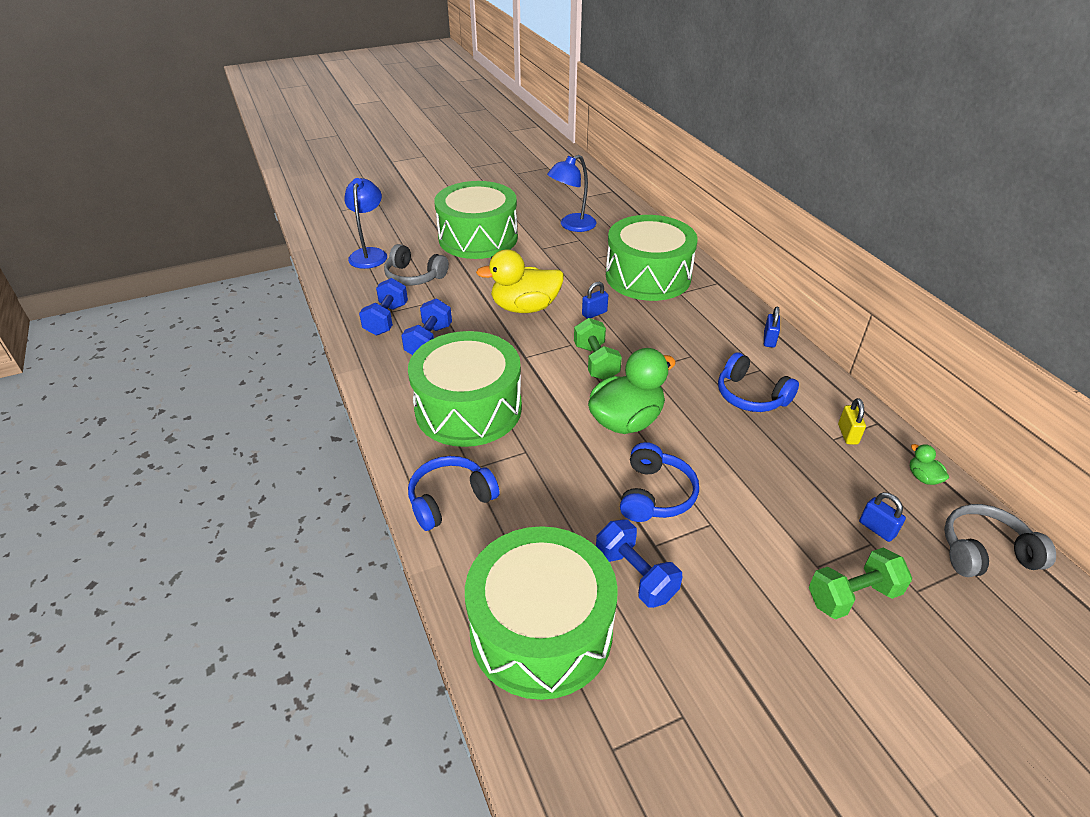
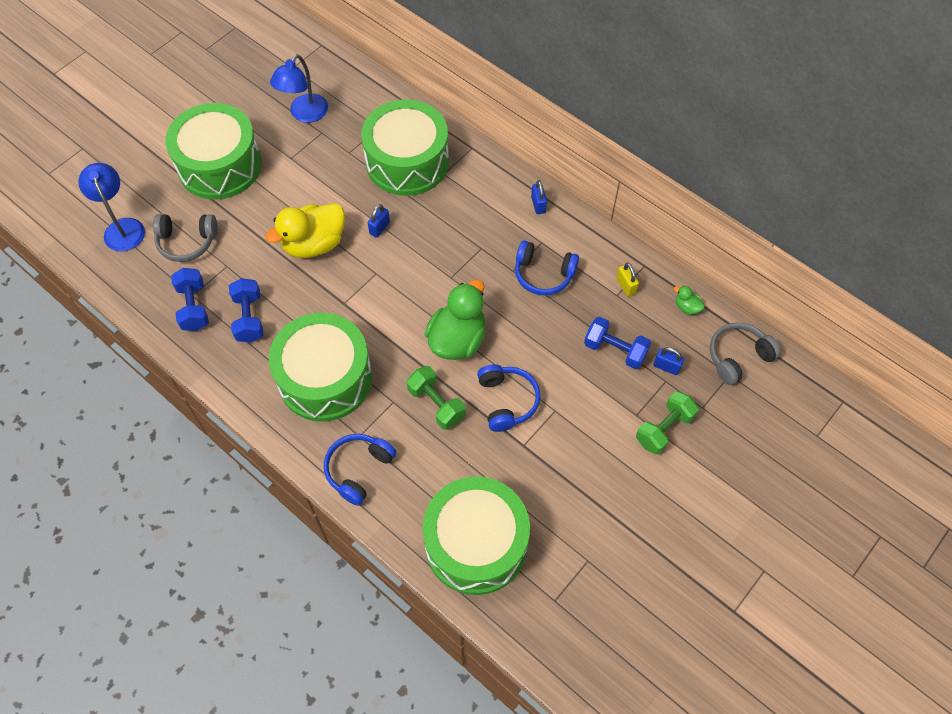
camera: 25 degrees left, 20 degrees up
green dumbbell [574,318,622,380] -> green dumbbell moved to [407,366,466,430]
blue dumbbell [596,519,682,608] -> blue dumbbell moved to [584,316,651,369]

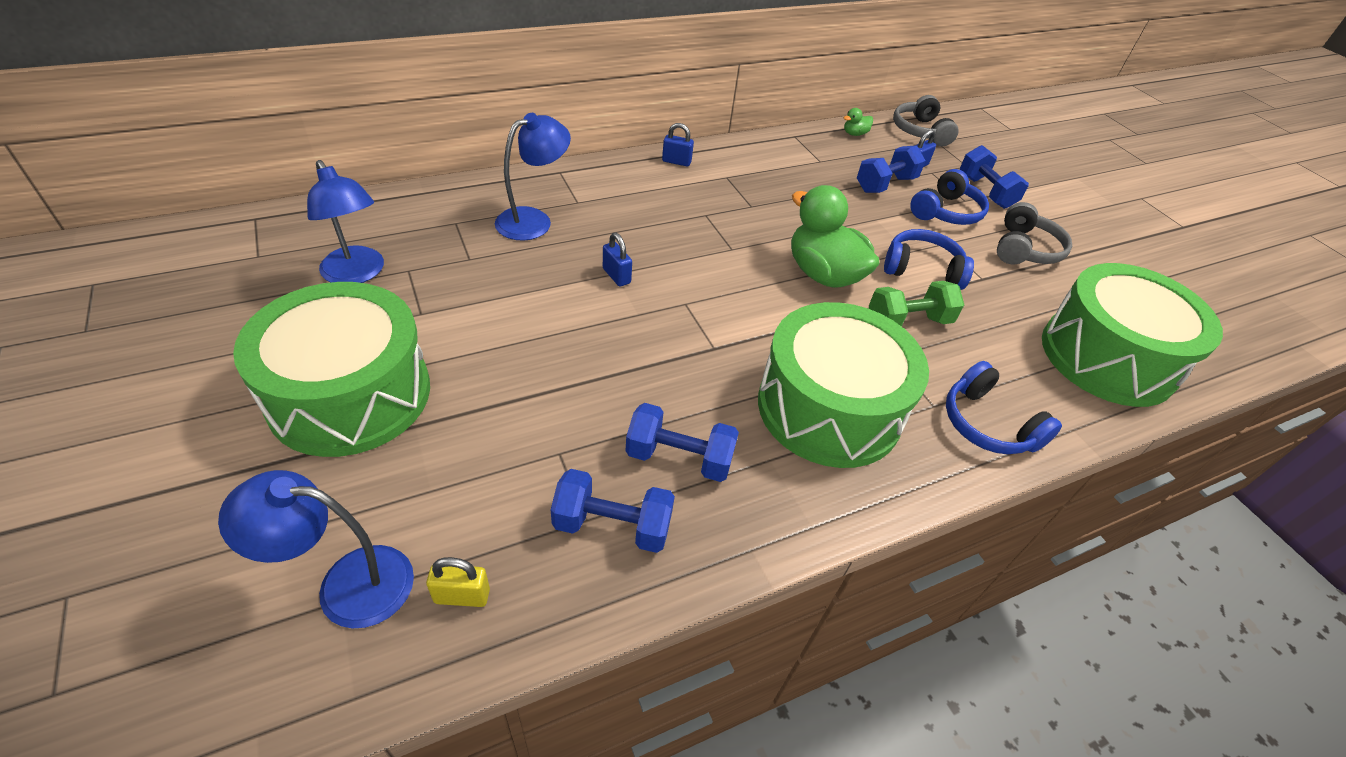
camera: 70 degrees left, 15 degrees down
grey headphones [153,214,217,262] -> grey headphones moved to [997,202,1072,264]
yellow duck [265,203,345,258] -> none
green drum [361,99,449,196] -> blue lamp [495,113,571,241]
blue headphones [515,240,579,295] -> blue headphones moved to [910,169,989,225]
yellow padlock [617,263,639,297] -> yellow padlock moved to [426,557,490,607]
green dumbbell [636,391,699,455] -> blue dumbbell [960,145,1029,209]

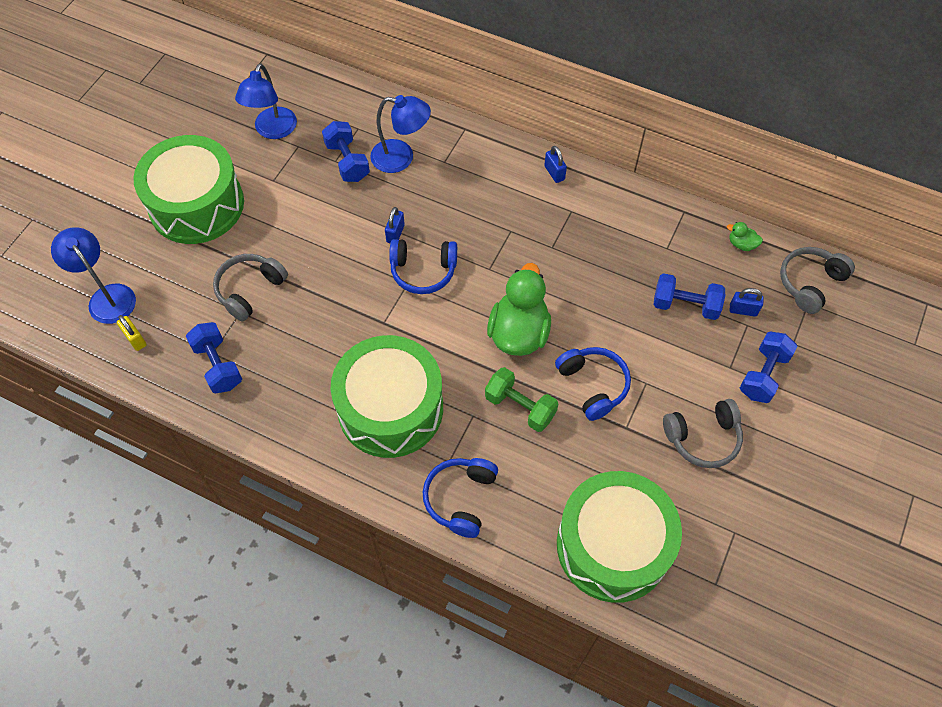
camera: 55 degrees right, 15 degrees up
blue dumbbell [625,403,739,482] -> blue dumbbell moved to [322,121,370,182]
blue headphones [910,169,989,225] -> blue headphones moved to [389,239,457,294]
none -> grey headphones [213,254,288,322]

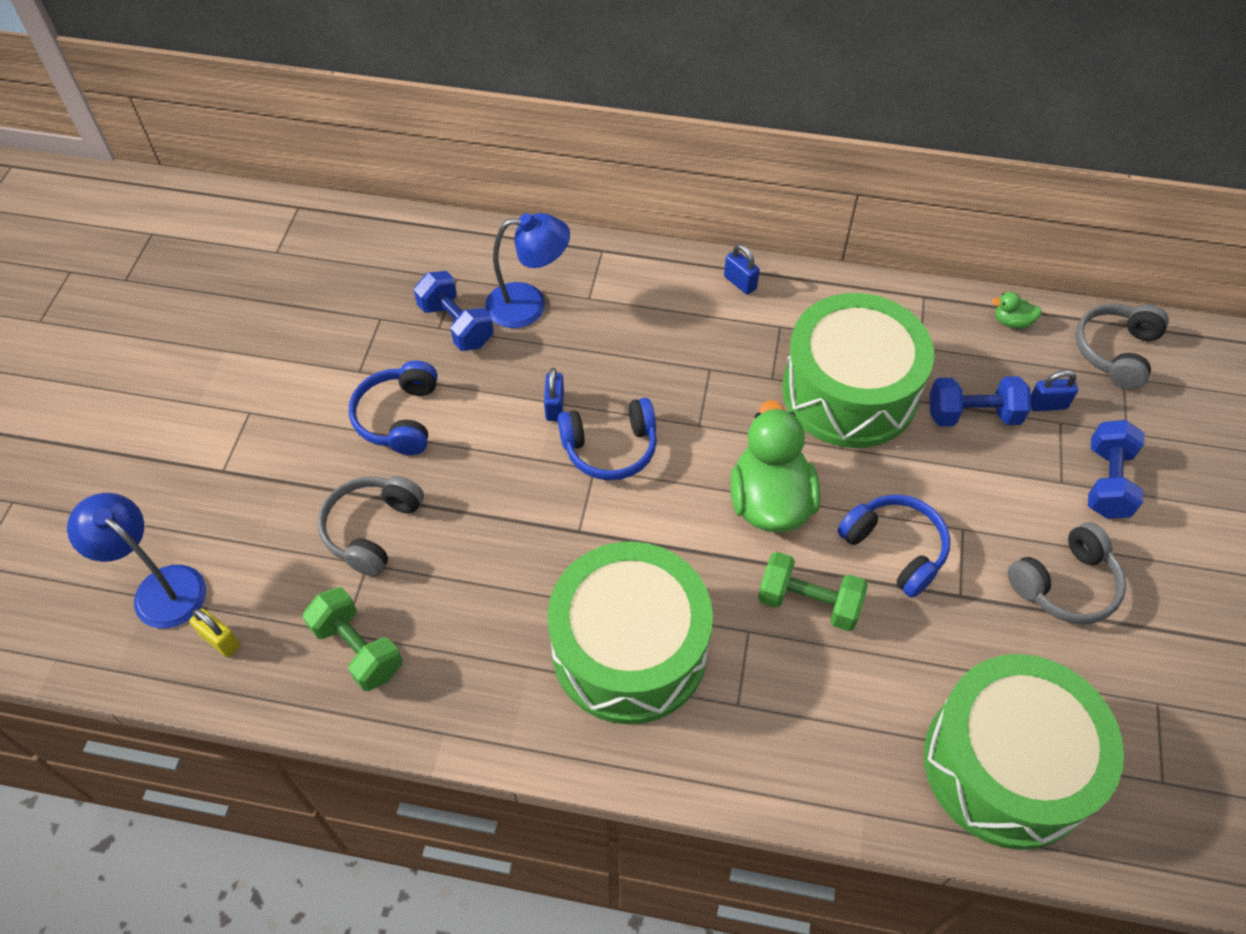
camera: 15 degrees left, 5 degrees down
green drum [133,135,244,244] -> green drum moved to [782,293,934,448]
blue dumbbell [186,322,242,393] -> green dumbbell [303,587,403,691]
blue lamp [235,63,297,139] -> none
blue headphones [423,458,498,538] -> blue headphones moved to [349,361,438,455]

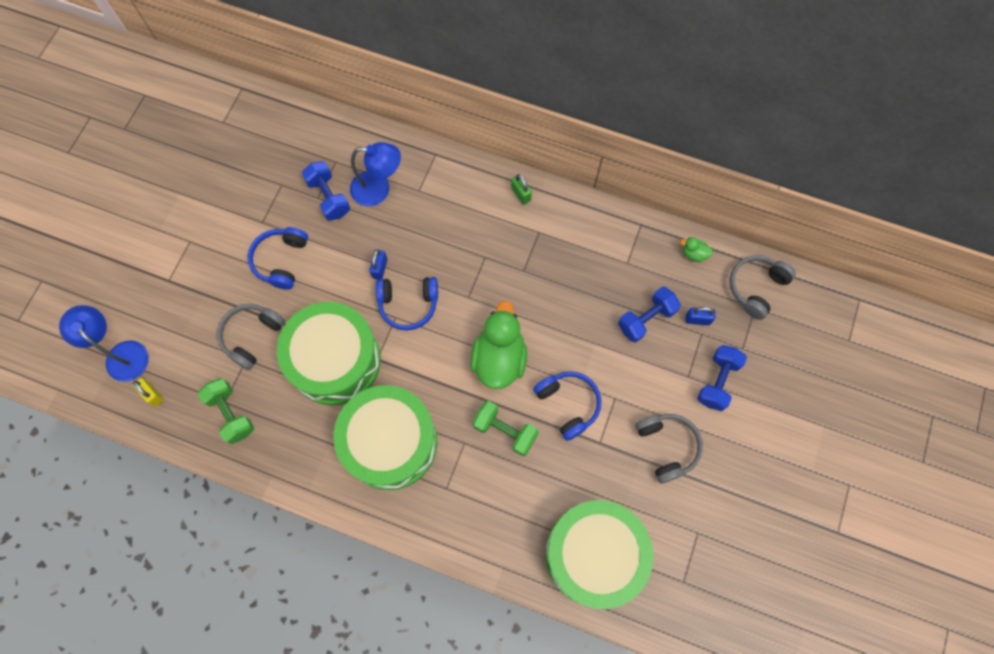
camera: 10 degrees right, 15 degrees up
blue padlock [724,244,760,295] -> green padlock [511,174,532,205]
green drum [782,293,934,448] -> green drum moved to [277,302,381,405]
blue dumbbell [930,376,1031,426] -> blue dumbbell turned 45 degrees counterclockwise [618,286,681,343]
grey headphones [1008,522,1126,624] -> grey headphones turned 90 degrees counterclockwise [636,414,703,484]

